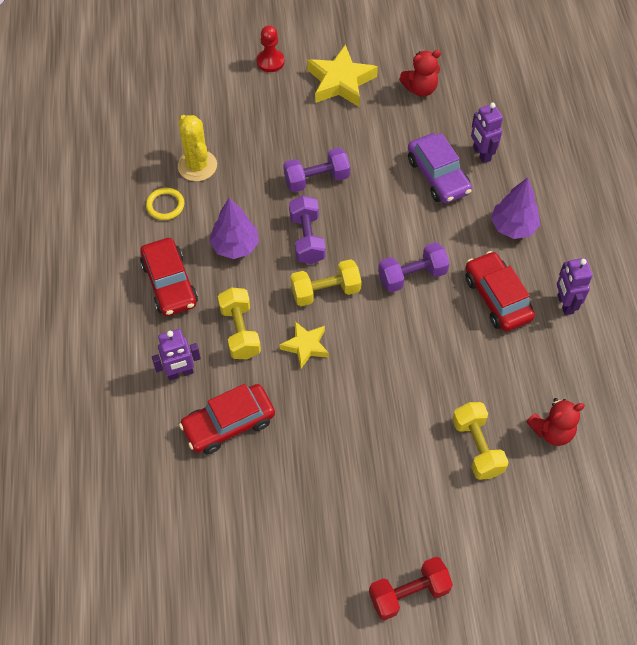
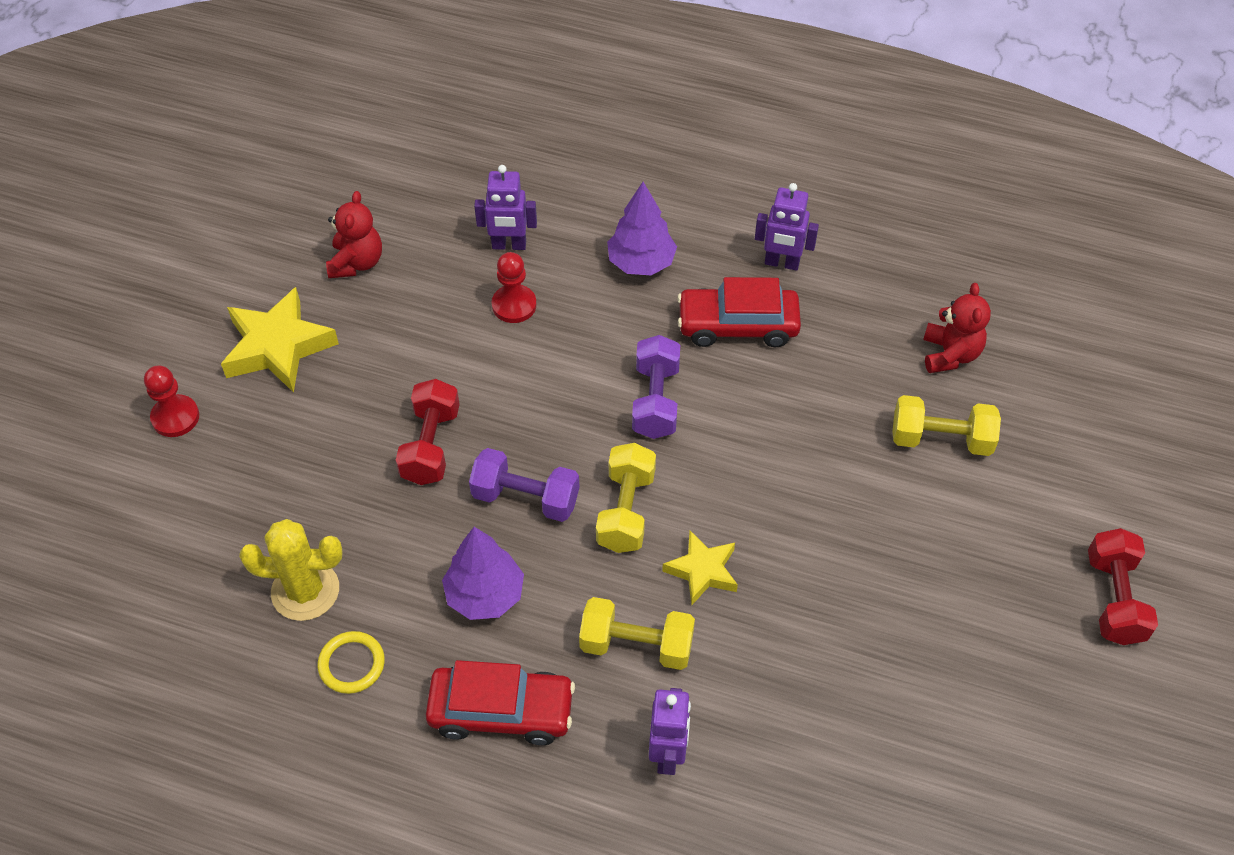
camera: 65 degrees left, 5 degrees down
red car [179,384,275,455] -> none
purple dumbbell [283,148,350,192] -> red dumbbell [396,379,460,485]
purple car [408,133,472,204] -> red pawn [492,252,537,323]

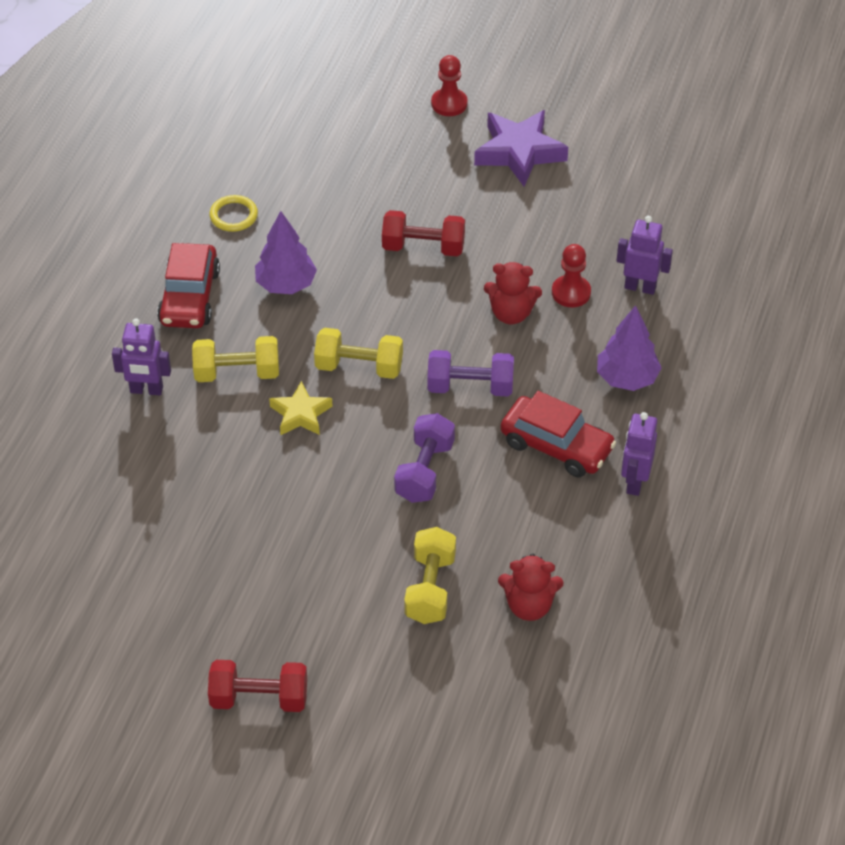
camera: 90 degrees right, 5 degrees down
yellow star [221,287,339,393] -> purple star [474,110,568,186]
yellow cactus [239,519,343,621] -> none
red teddy bear [326,191,382,278] -> red teddy bear moved to [484,262,542,324]
purple dumbbell [469,448,580,522] -> purple dumbbell moved to [394,413,455,503]
purple robot [474,165,537,250] -> purple robot turned 105 degrees clockwise [617,216,673,295]
yellow dumbbell [579,597,695,670] -> yellow dumbbell turned 75 degrees clockwise [192,336,279,382]
red car [677,277,801,347] -> red car turned 120 degrees clockwise [501,391,616,477]

